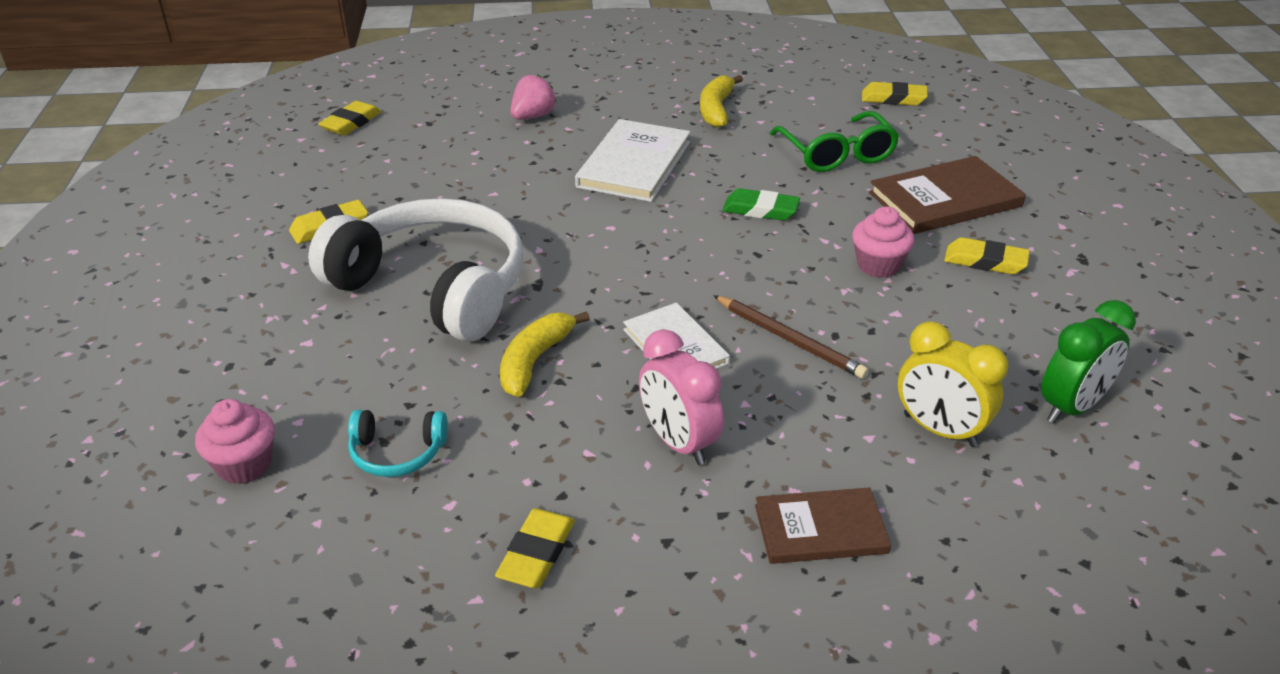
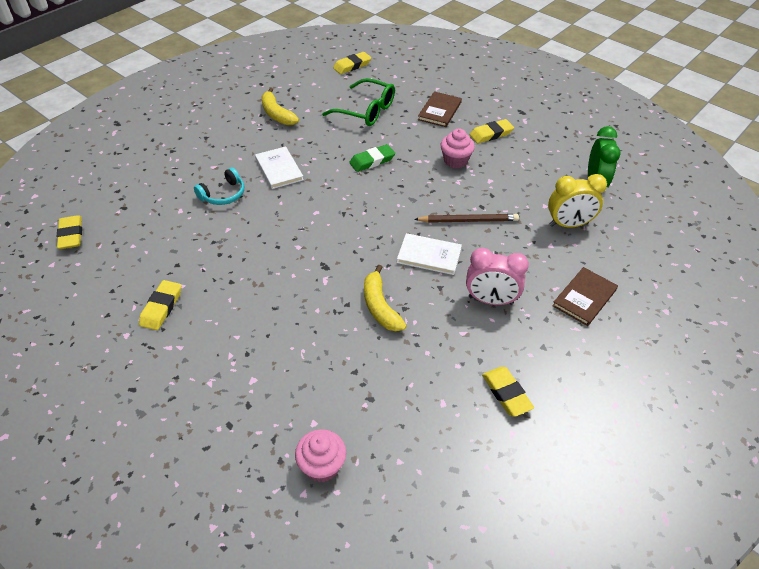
camera: 45 degrees left, 10 degrees up
white headphones [308,198,523,341] -> none
turquoise headphones [348,410,448,477] -> turquoise headphones moved to [194,167,244,205]
pink strawberry [511,74,556,120] -> none
white book [575,119,691,202] -> white book [255,146,304,189], size x0.65
brown book [869,156,1026,234] -> brown book [418,91,462,127], size x0.65

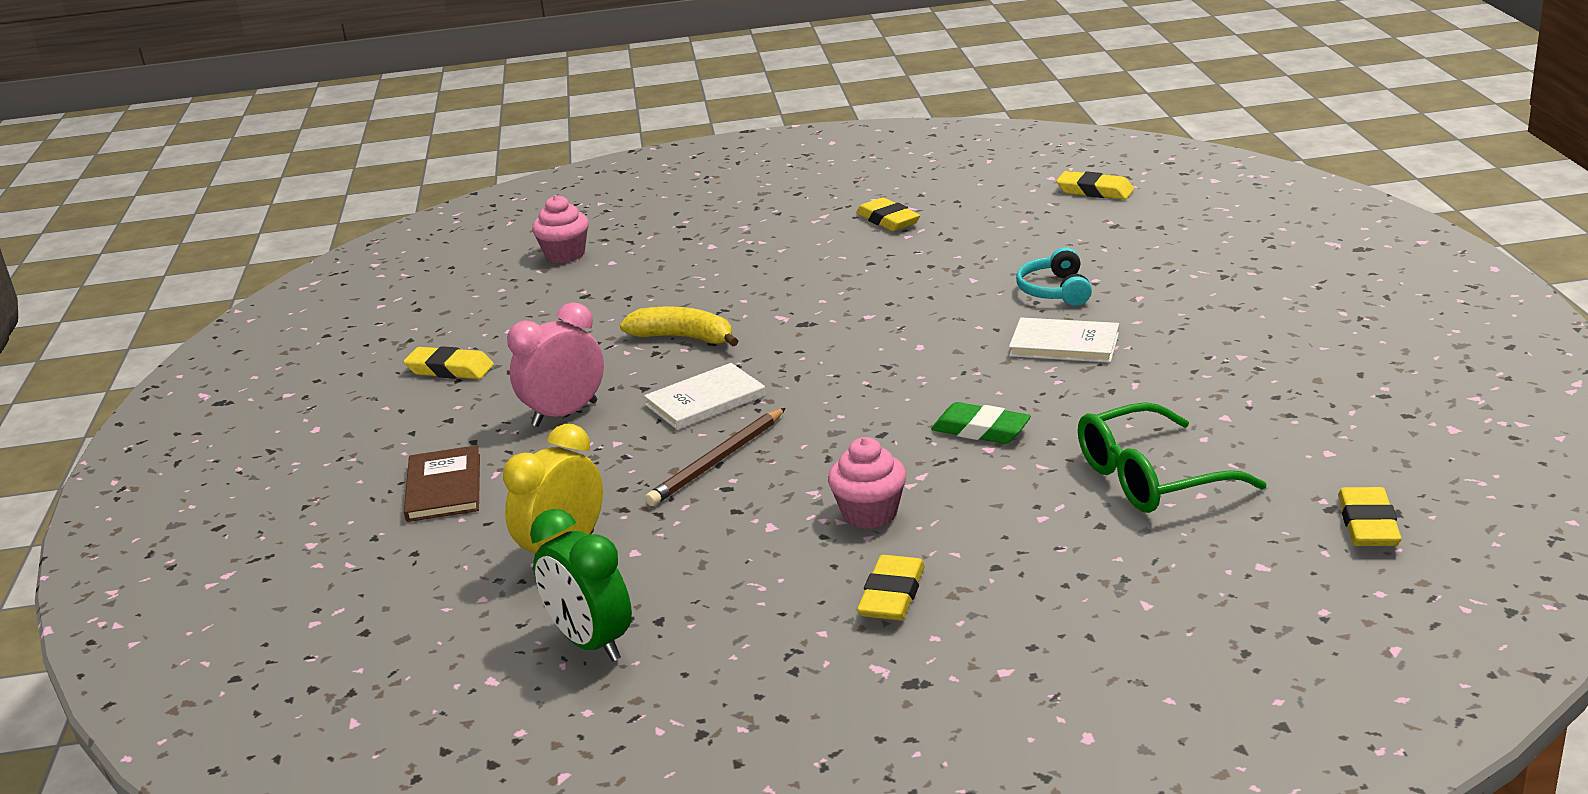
camera: 135 degrees right, 20 degrees down
yellow banana [261,88,299,125] -> none
green eraser [349,144,395,172] -> green eraser turned 75 degrees counterclockwise [931,402,1031,444]
brown book [418,91,462,127] -> none

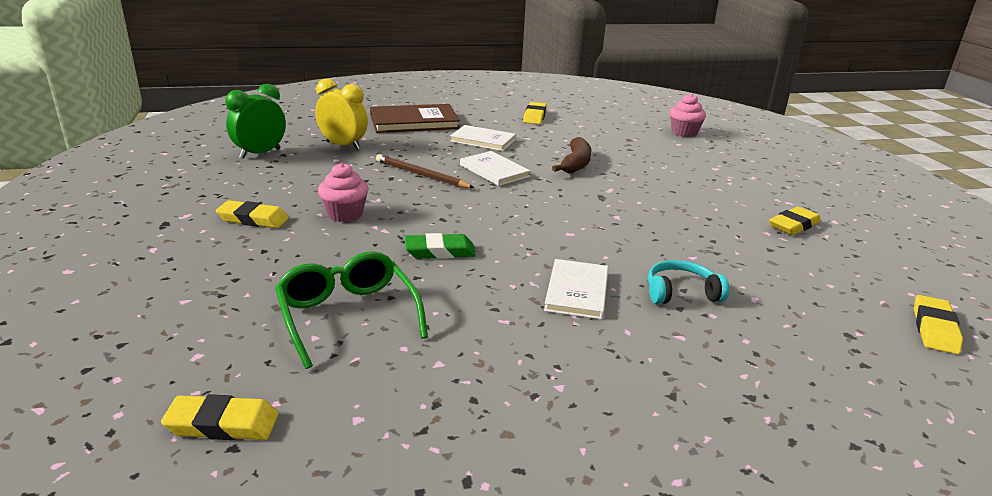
camera: 80 degrees right, 0 degrees up
brown book [404,445,480,522] -> brown book [370,104,460,133], size x1.53
pink clock [507,302,604,427] -> white book [450,125,516,151]
yellow banana [620,307,738,347] -> brown banana [552,137,591,173]
green eraser [931,402,1031,444] -> green eraser turned 60 degrees clockwise [405,233,476,259]

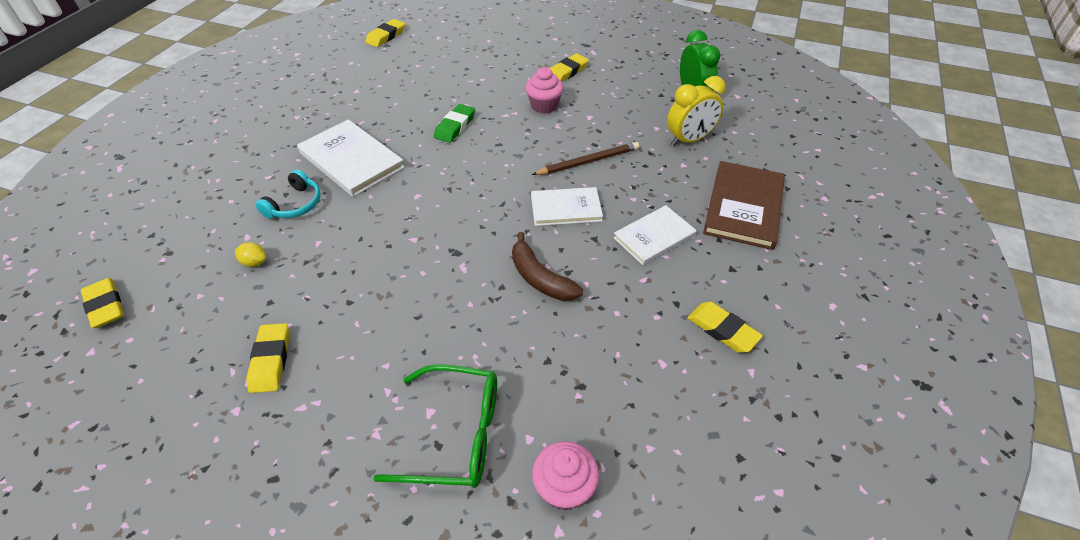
camera: 125 degrees right, 20 degrees up
green glasses [275,251,428,369] -> green glasses moved to [373,364,497,488]
white book [544,259,608,320] -> white book [297,119,405,197], size x1.53
none -> yellow lemon [235,242,267,267]

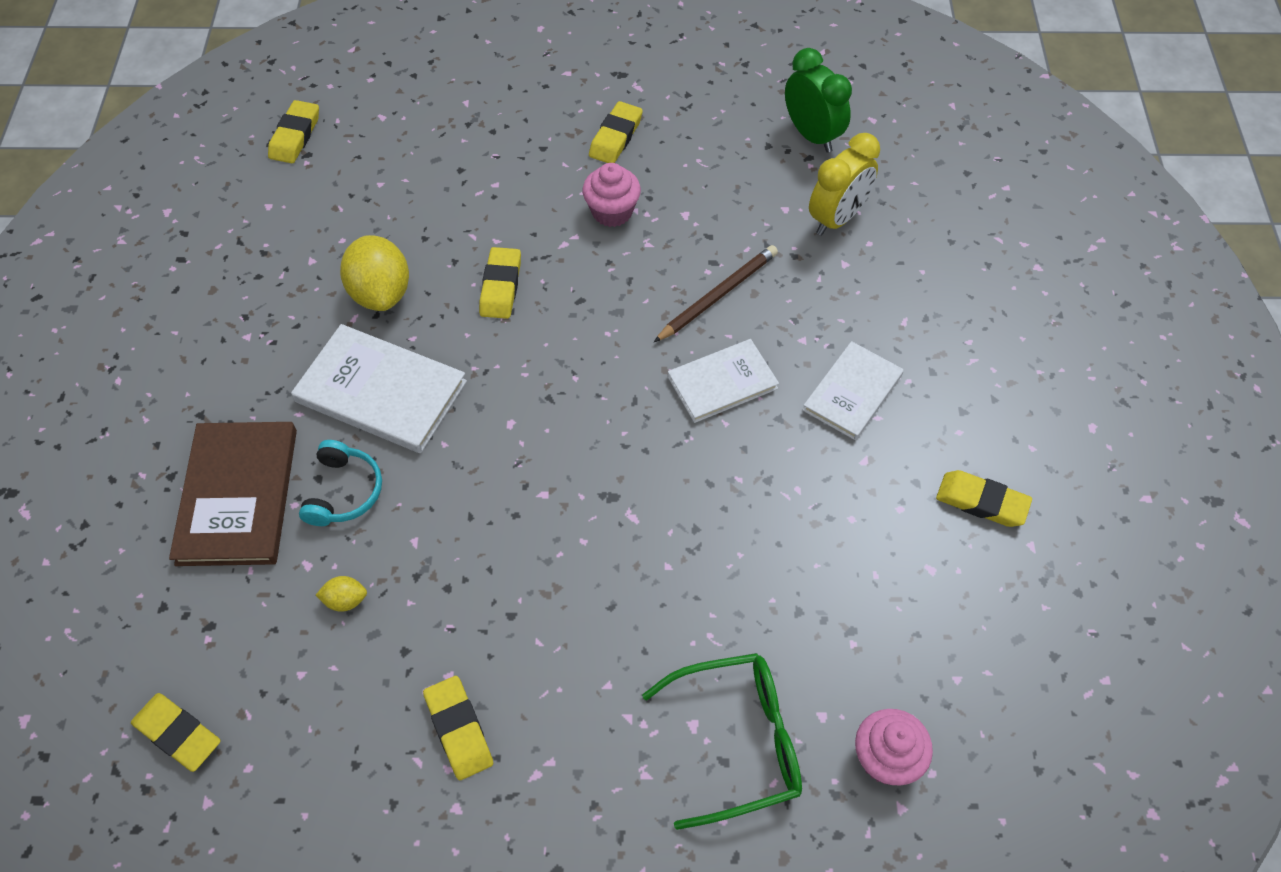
camera: 20 degrees left, 10 degrees up
green eraser [434,104,475,143] -> yellow eraser [479,247,521,319]
brown banana [512,232,583,301] -> none
brown book [703,161,785,250] -> brown book moved to [169,422,297,566]
none -> yellow lemon [340,235,409,311]

